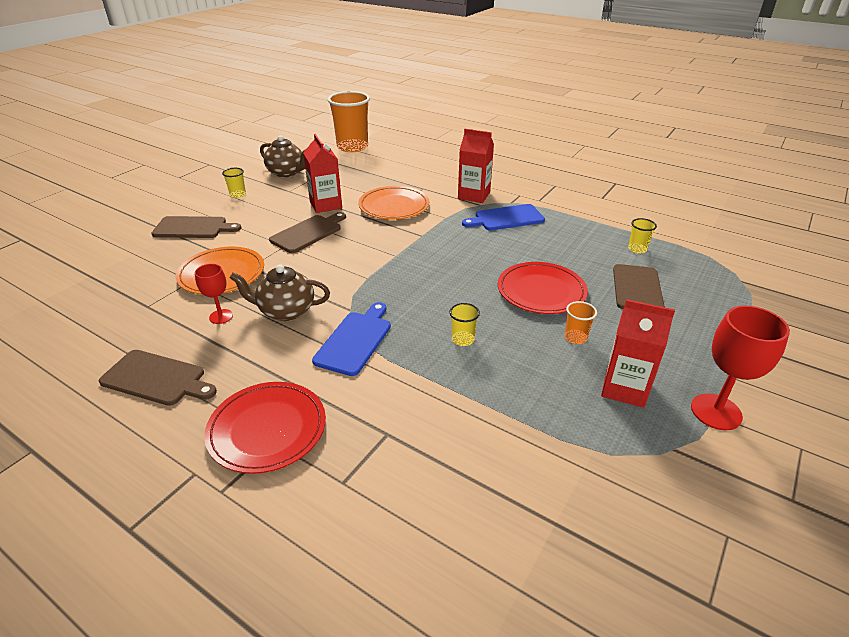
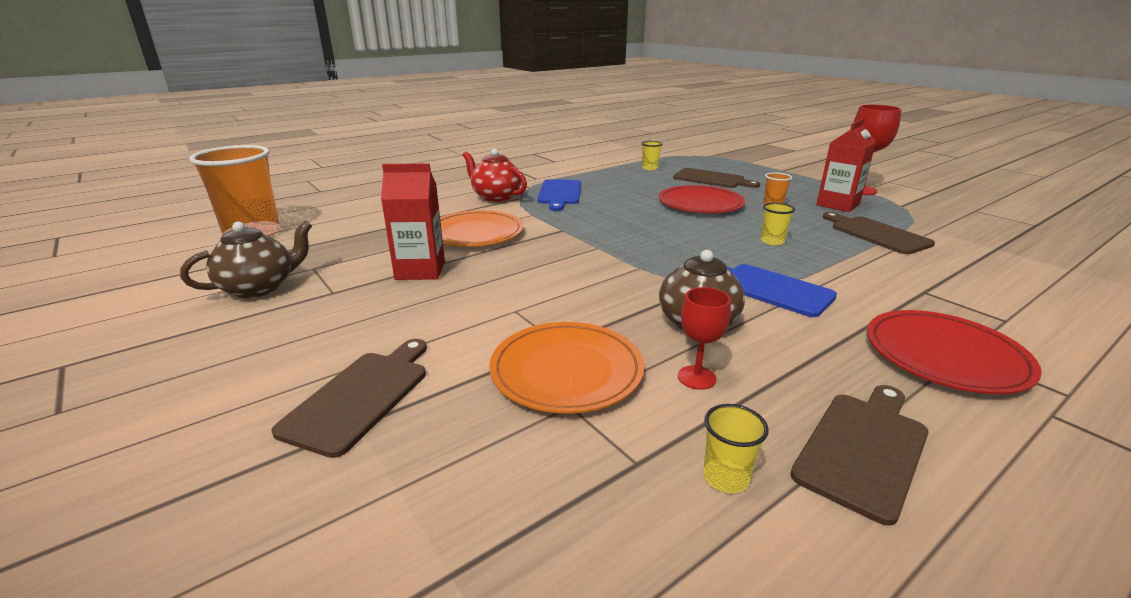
camera: 70 degrees left, 10 degrees down
yellow cup [222,168,246,198] -> yellow cup moved to [703,404,769,493]
brown cutting board [269,212,346,253] -> brown cutting board moved to [823,212,935,254]
red carton [458,129,494,203] -> red teapot [463,149,527,202]

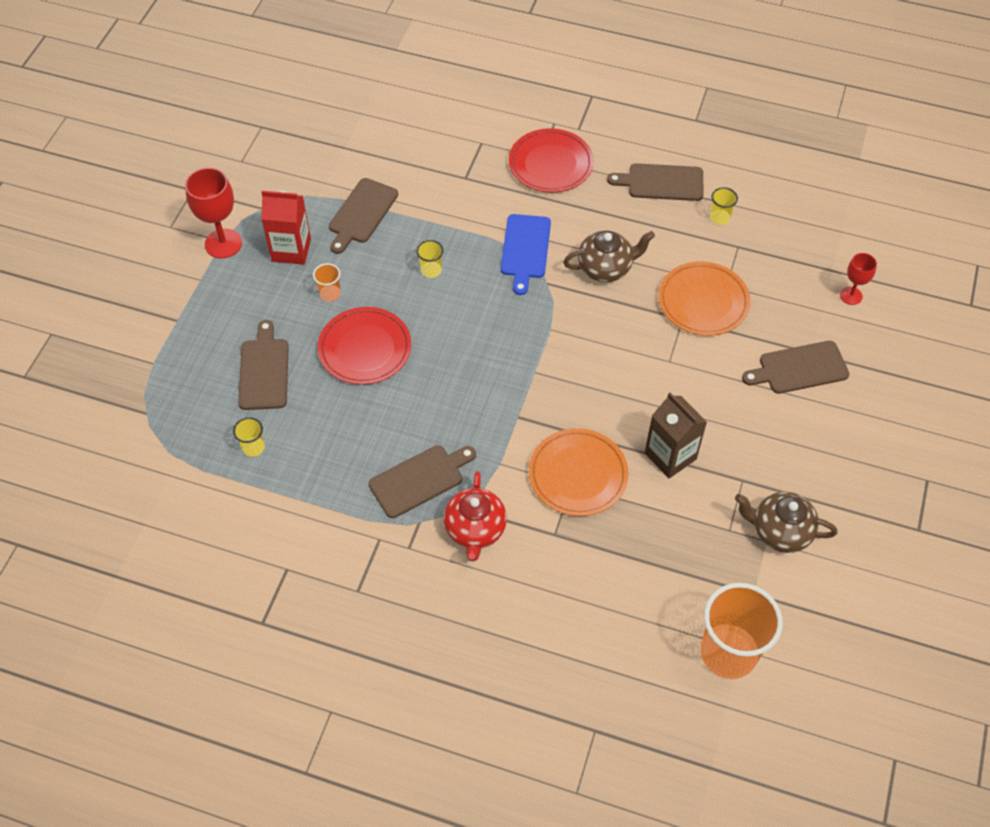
camera: 125 degrees left, 30 degrees up
red carton [381,163,445,280] -> brown carton [645,393,707,478]
blue cutting board [538,179,581,211] -> brown cutting board [369,445,476,518]
red goblet [678,287,731,390] -> red goblet moved to [840,253,877,305]

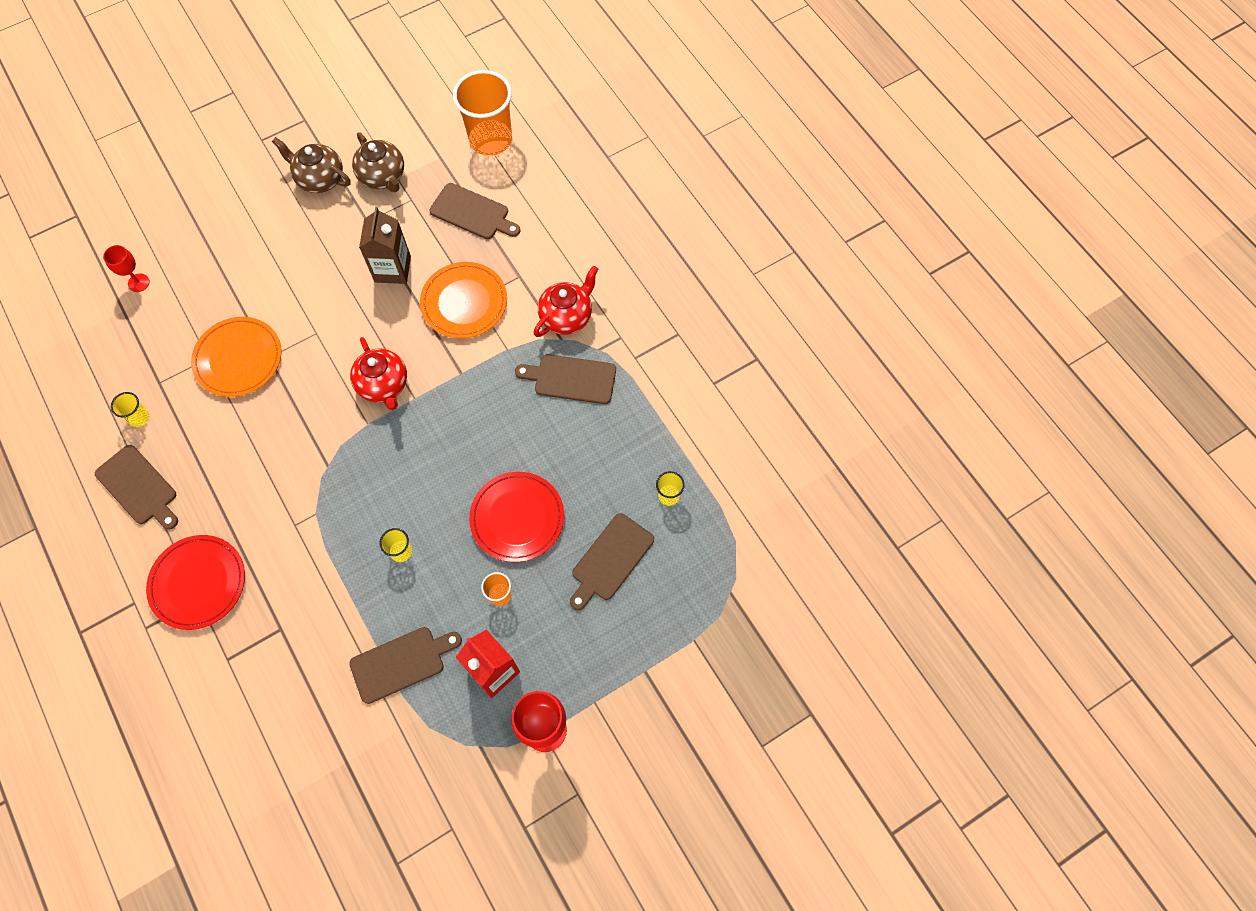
camera: 140 degrees left, 10 degrees up
blue cutting board [501,214,551,295] -> none
brown teapot [563,231,655,282] -> brown teapot moved to [272,137,351,193]
brown cutting board [742,341,849,394] -> brown cutting board moved to [429,183,520,239]
none -> red teapot [350,337,407,410]

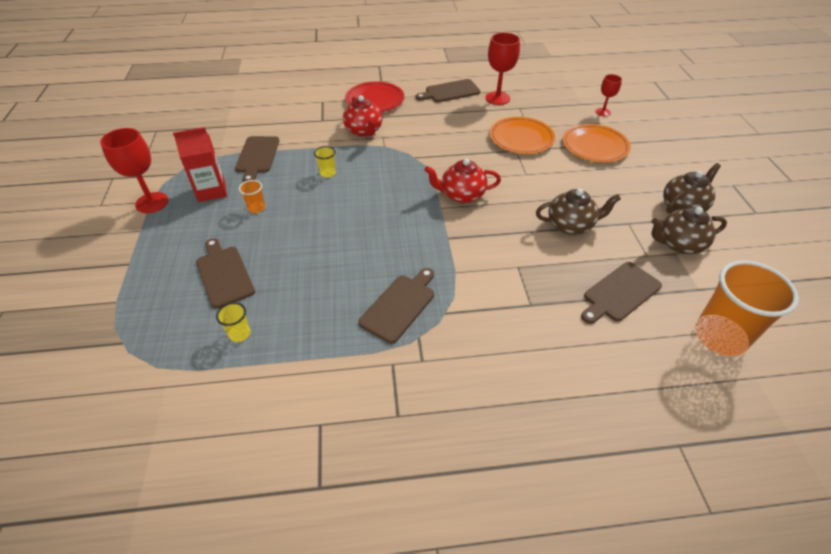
camera: 115 degrees right, 20 degrees down
yellow cup [111,392,150,427] -> red goblet [486,32,520,105]
brown carton [359,207,411,284] -> brown teapot [536,189,621,235]
orange plate [420,262,507,338] -> orange plate moved to [563,124,631,163]
red plate [469,472,564,562] -> none
red teapot [534,266,598,337] -> red teapot moved to [343,95,382,137]

